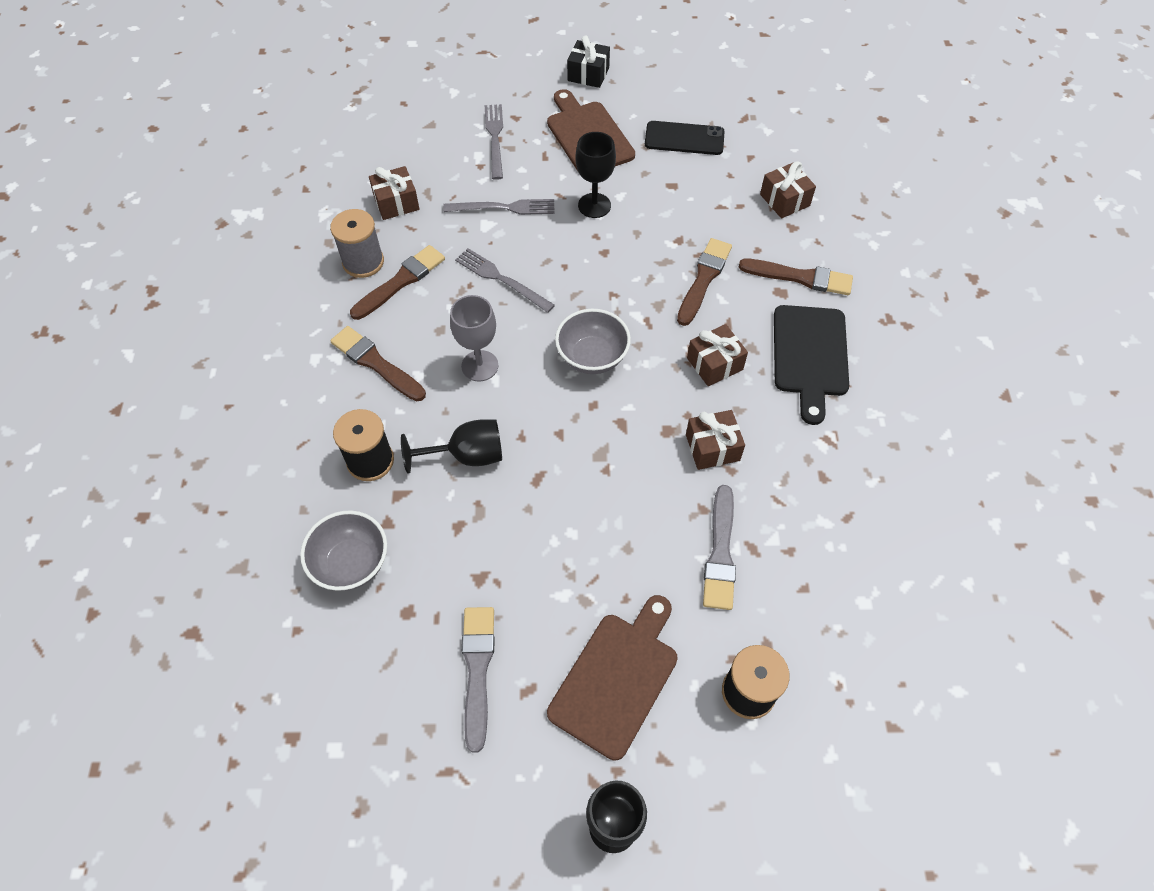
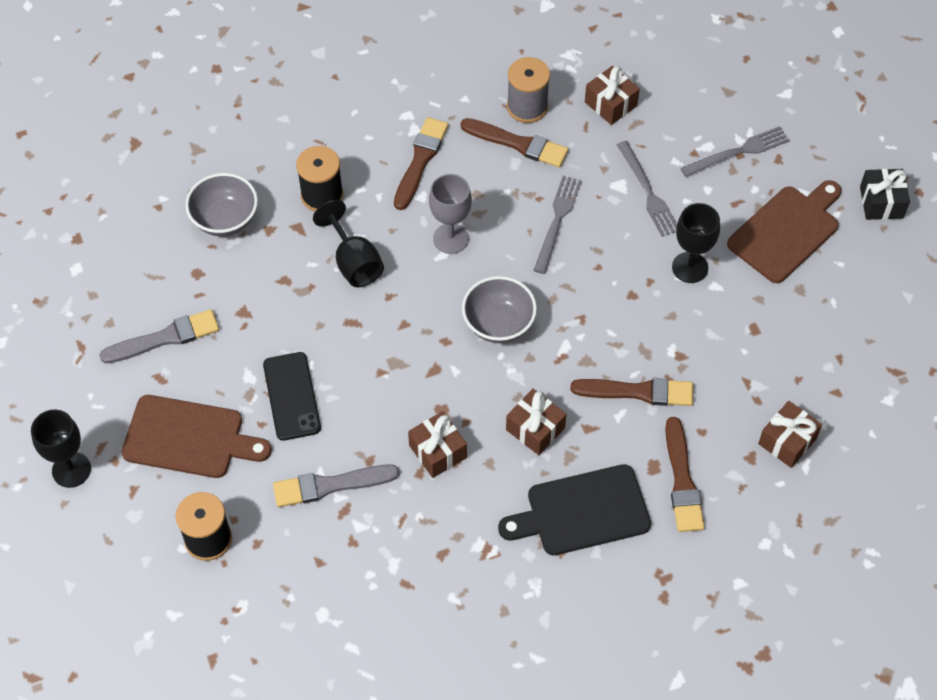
camera: 70 degrees right, 0 degrees up
black phone [645,121,725,155] -> black phone moved to [263,352,321,441]

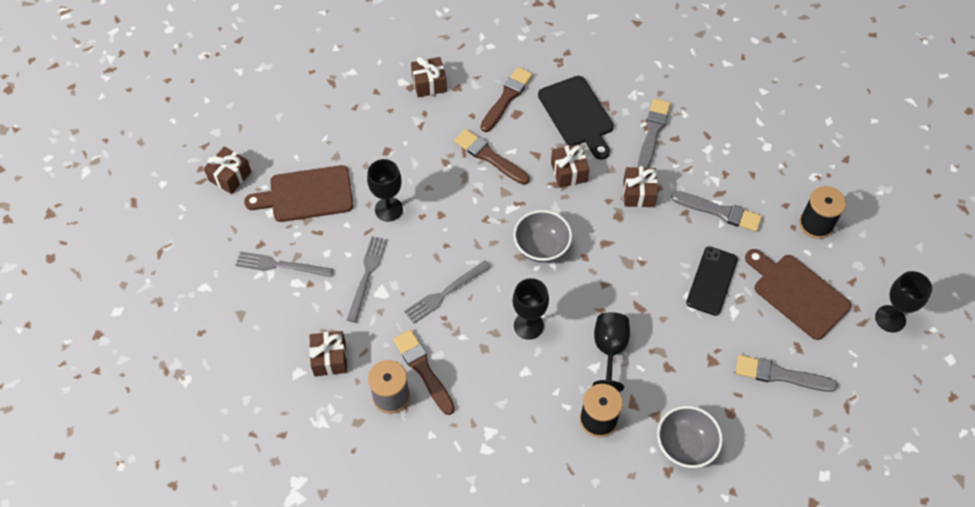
camera: 145 degrees left, 0 degrees up
brown brush [394,117,448,210] -> none
grey goblet [429,174,472,254] -> black goblet [513,278,549,340]
black cutting board [498,464,651,555] -> black cutting board turned 45 degrees clockwise [538,76,614,160]
black gift [860,169,910,220] -> brown gift [204,146,251,194]
none -> grey brush [638,98,671,168]

